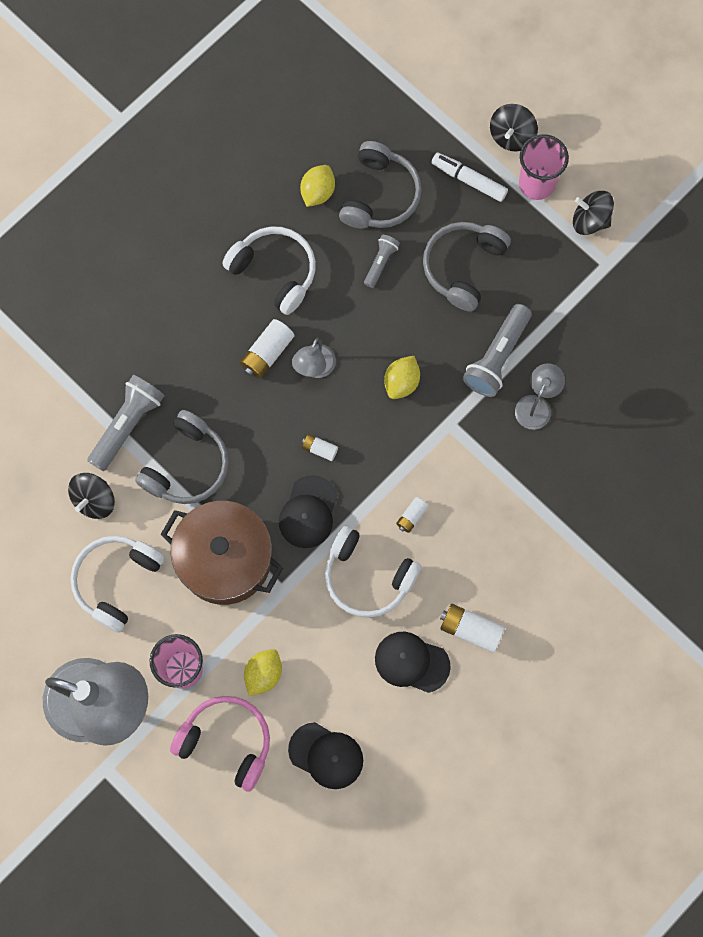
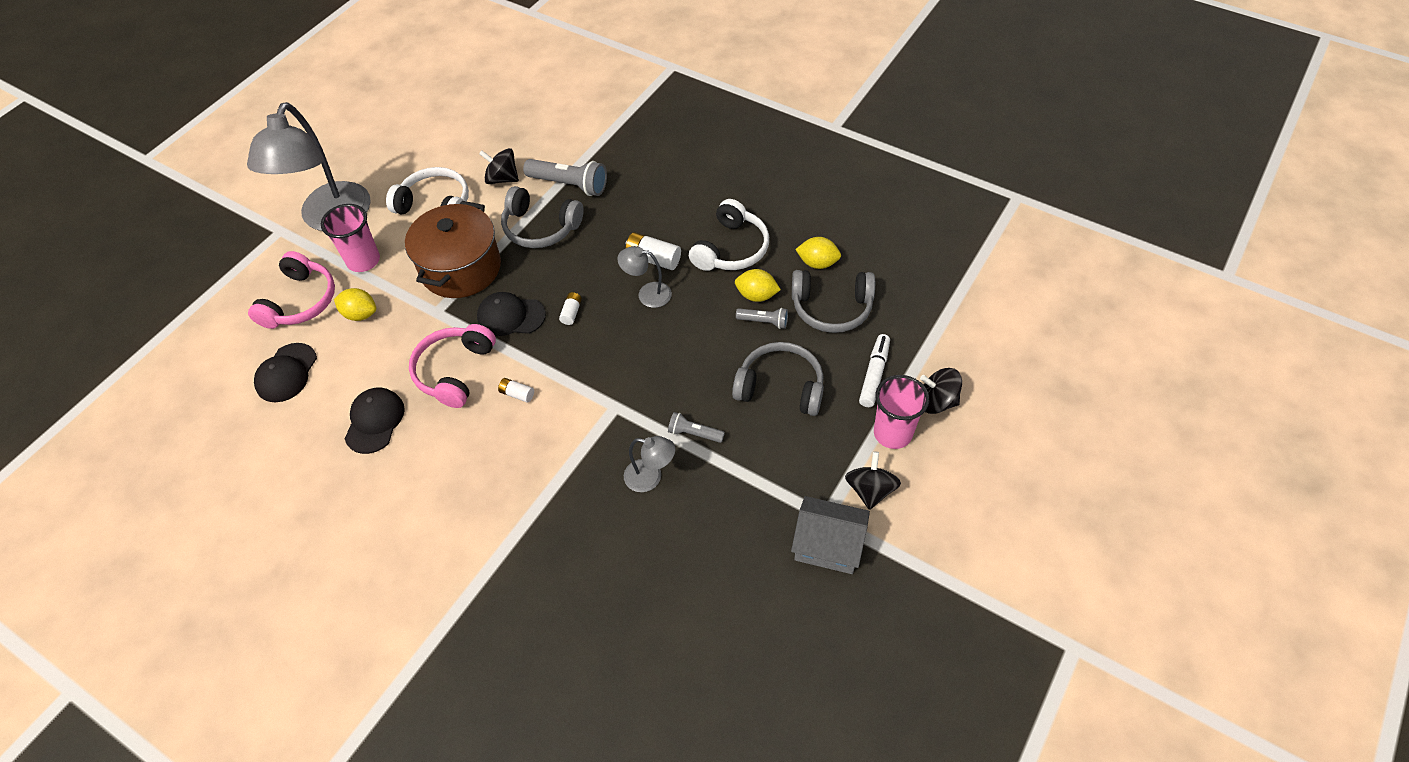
camera: 80 degrees right, 20 degrees down
white headphones [324,526,422,618] -> pink headphones [409,324,496,408]
yellow lemon [384,356,420,399] -> yellow lemon moved to [735,269,781,302]
white battery [440,604,505,653] -> none
grey flashlight [463,304,532,397] -> grey flashlight [668,412,725,443], size x0.55
none -> grey house [791,496,870,574]

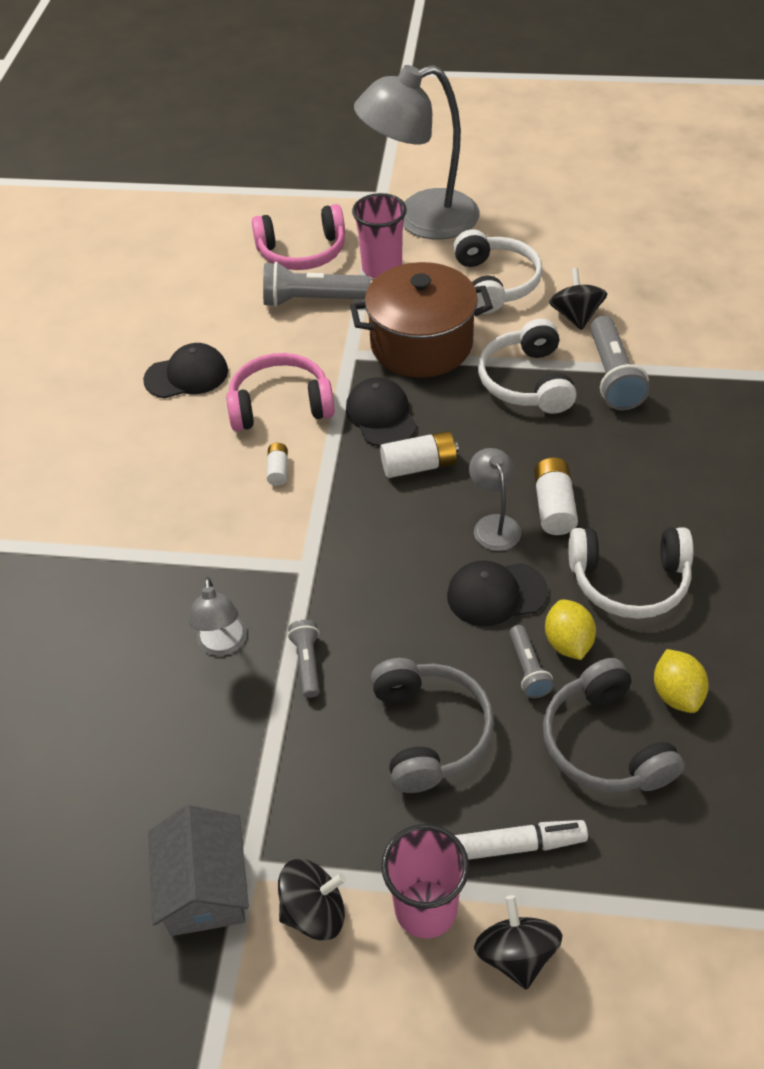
camera: 65 degrees right, 5 degrees down
black cap [254,343,317,402] -> black cap moved to [447,560,548,626]
yellow lemon [334,288,376,321] -> grey flashlight [263,262,370,307]
grey headphones [501,186,584,248] -> white headphones [478,319,577,414]
white battery [559,292,582,325] -> white battery [380,431,459,478], size x1.72

